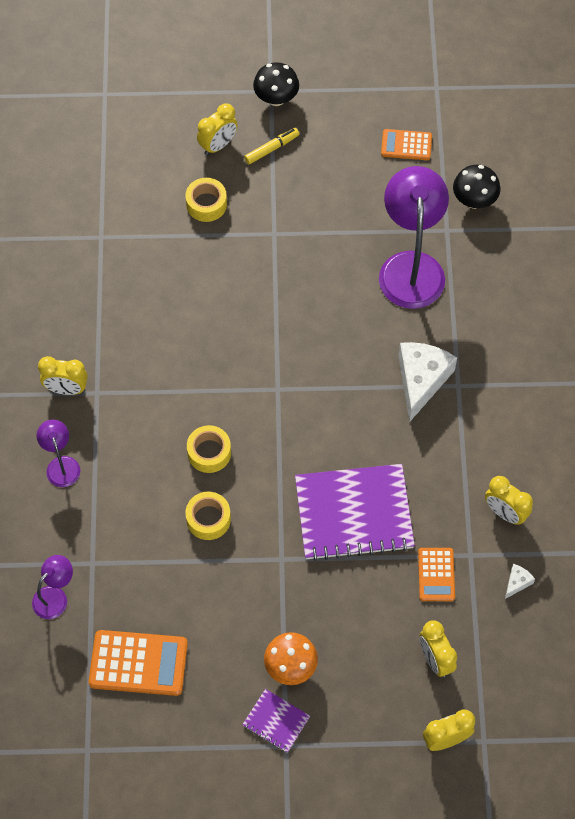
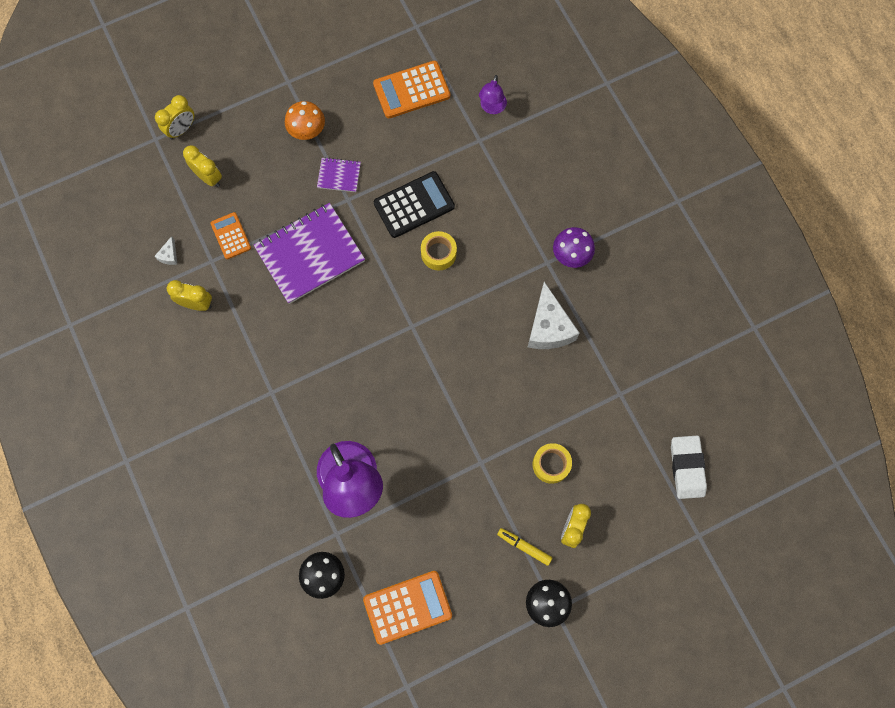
camera: 155 degrees right, 10 degrees up
purple lamp [37,420,80,487] -> none
yellow clock [38,356,88,395] -> purple mushroom [553,227,595,268]
yellow tape [185,492,231,540] -> black calculator [374,171,455,238]
purple notebook [242,689,310,753] -> purple notebook moved to [317,157,361,192]
yellow marker [244,128,299,164] -> yellow marker turned 90 degrees clockwise [497,528,552,566]
orange calculator [381,129,432,160] -> orange calculator [363,571,452,645], size x1.65
white cheese [398,342,457,422] -> white cheese moved to [528,282,580,349]
none -> white eraser [671,435,707,499]

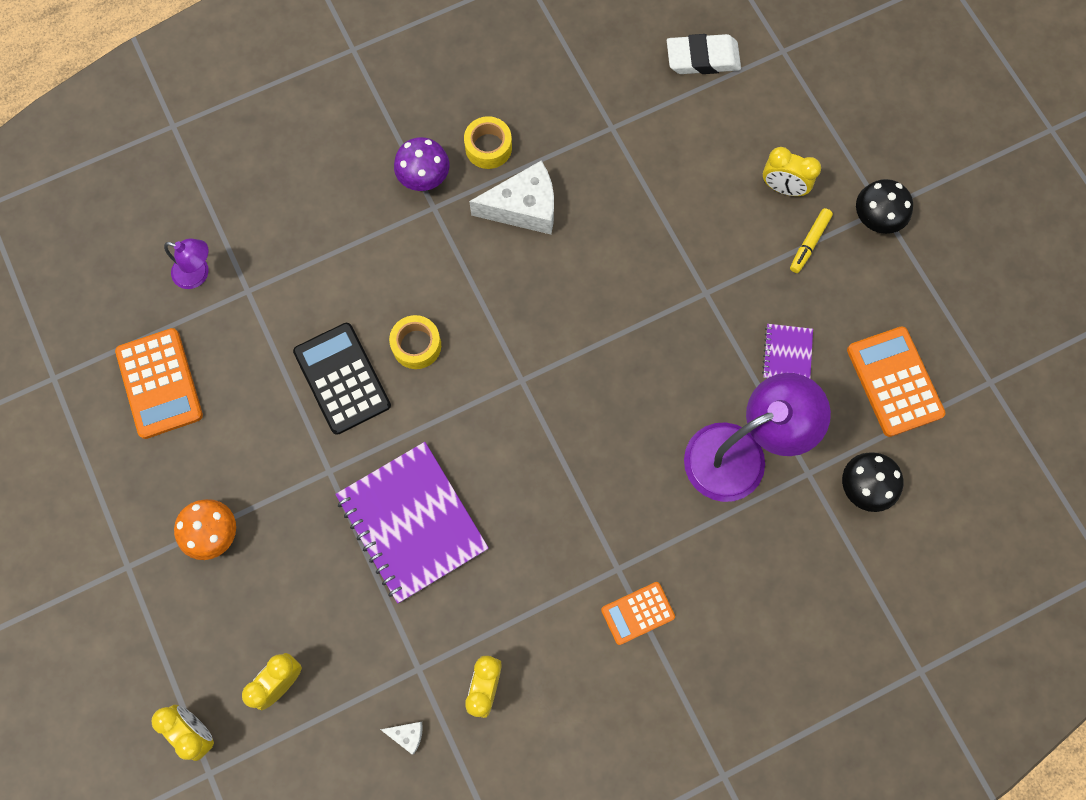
camera: 90 degrees left, 0 degrees up
orange calculator [210,212,251,259] -> orange calculator moved to [601,582,675,645]
purple notebook [317,157,361,192] -> purple notebook moved to [762,324,813,378]
yellow tape [533,443,572,484] -> yellow tape moved to [464,116,512,169]

